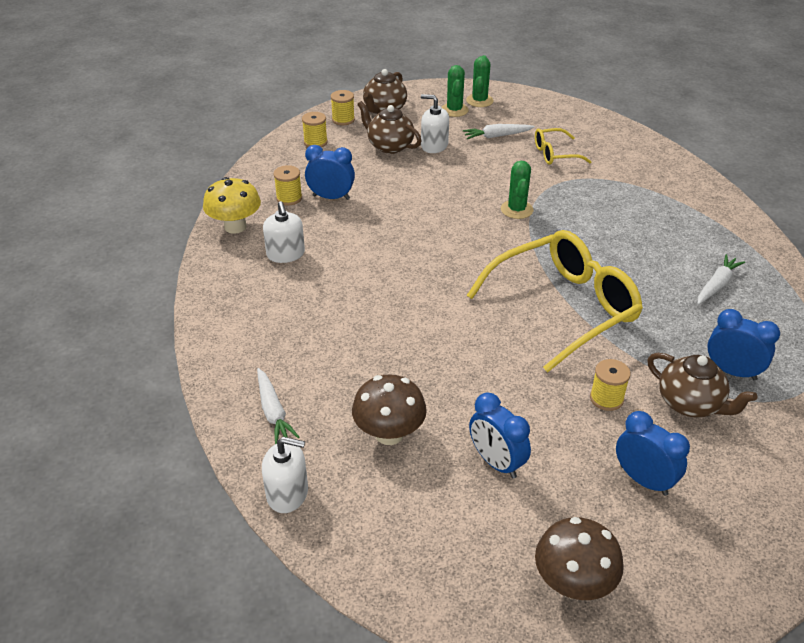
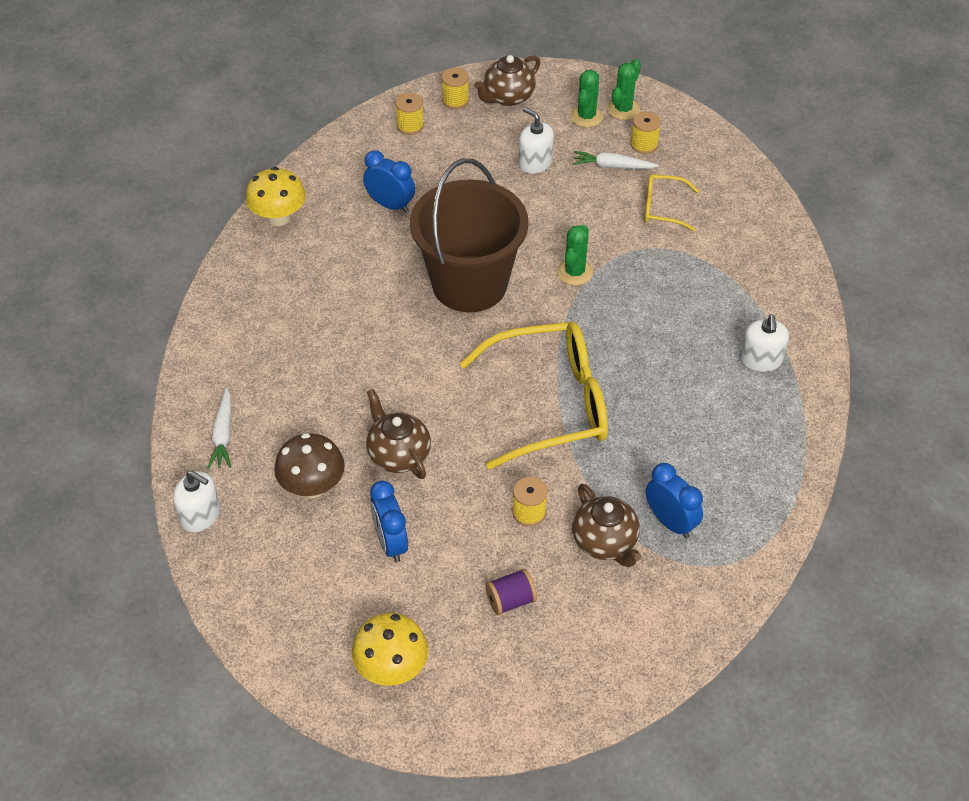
camera: 20 degrees right, 10 degrees up
white soap dispenser [263,201,305,263] -> white soap dispenser moved to [740,314,789,372]
yellow spool [273,165,302,205] -> yellow spool moved to [631,111,661,154]
brown teapot [357,101,421,154] -> brown teapot moved to [366,389,431,479]
brown mushroom [535,517,624,600] -> yellow mushroom [352,613,428,686]
blue clock [616,411,690,496] -> purple spool [485,569,537,615]
white carrot [698,254,745,305] -> none
none -> brown bucket [410,158,529,312]

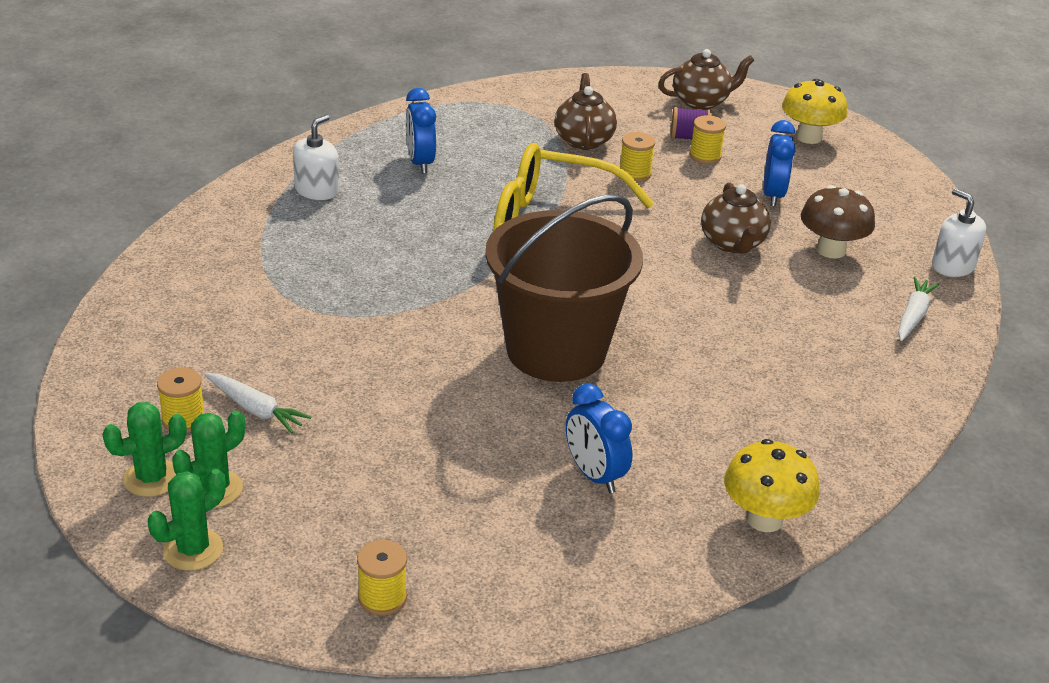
camera: 155 degrees left, 15 degrees down
yellow spool [395,93,424,135] -> yellow spool moved to [689,115,726,164]
brown teapot [474,55,540,106] -> brown teapot moved to [658,49,755,110]
white soap dispenser [518,107,554,174] -> none
green cactus [557,225,593,286] -> green cactus moved to [148,469,226,571]
yellow glasses [645,174,699,232] -> none
blue clock [646,463,703,538] -> blue clock moved to [406,88,436,174]

